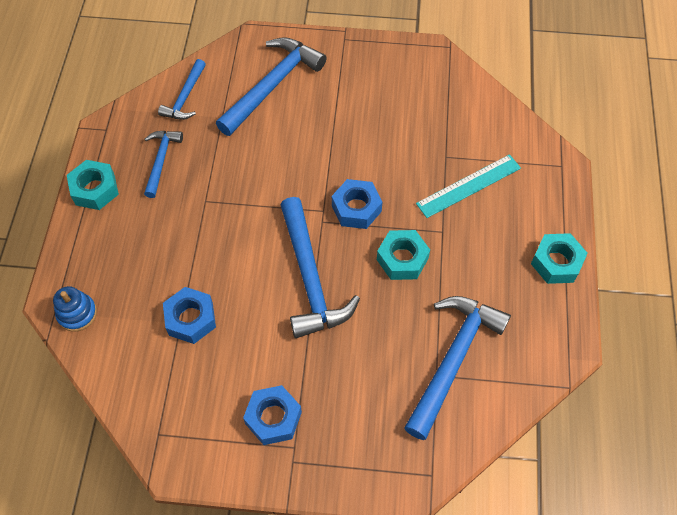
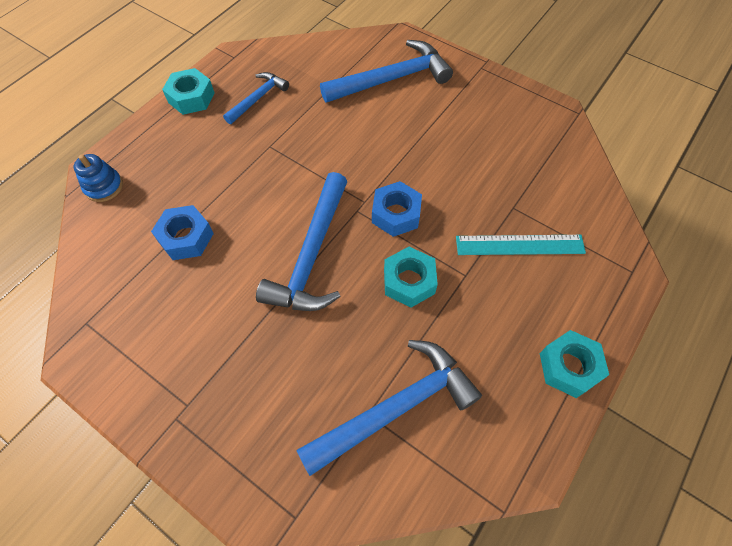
camera: 30 degrees right, 0 degrees up
blue hammer [158,59,206,120] -> none
blue nut [243,385,302,445] -> none

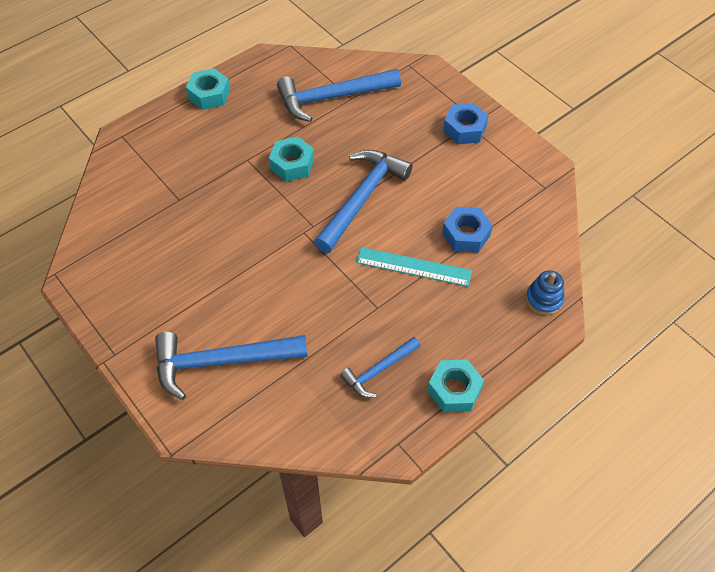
camera: 165 degrees left, 5 degrees down
blue nut [372,181,422,237] -> blue nut moved to [443,103,489,144]
turquoise ruler [456,235,586,255] -> turquoise ruler moved to [356,247,472,287]

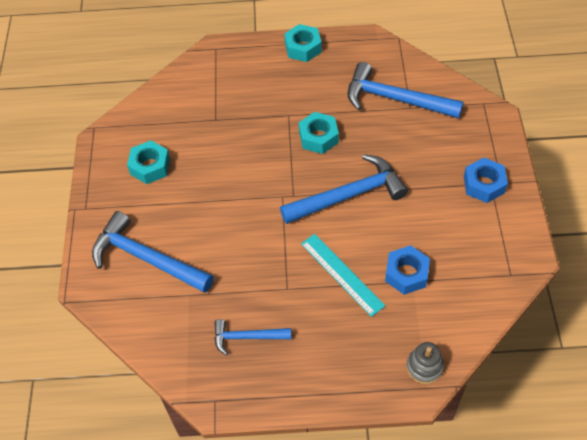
camera: 40 degrees right, 0 degrees up
turquoise nut [428,359,484,412] -> turquoise nut moved to [127,140,170,184]
blue stacking toy [526,270,565,315] -> grey stacking toy [406,342,444,384]

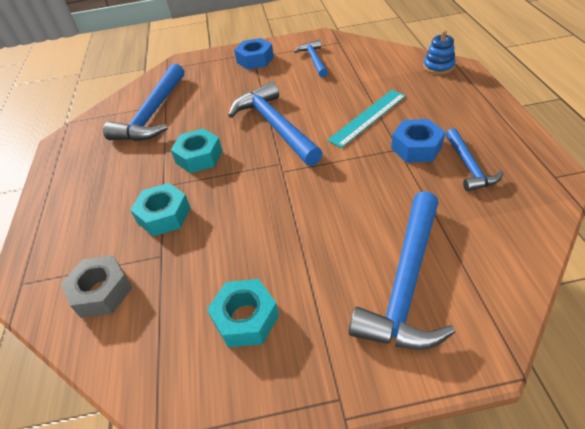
camera: 95 degrees left, 10 degrees down
turquoise nut [284,24,322,62] -> turquoise nut moved to [130,183,190,236]
blue nut [385,245,430,295] -> blue nut moved to [391,119,445,163]
grey stacking toy [406,342,444,384] -> blue stacking toy [423,30,456,75]
none -> grey nut [61,255,132,318]
none -> blue hammer [294,40,328,77]

